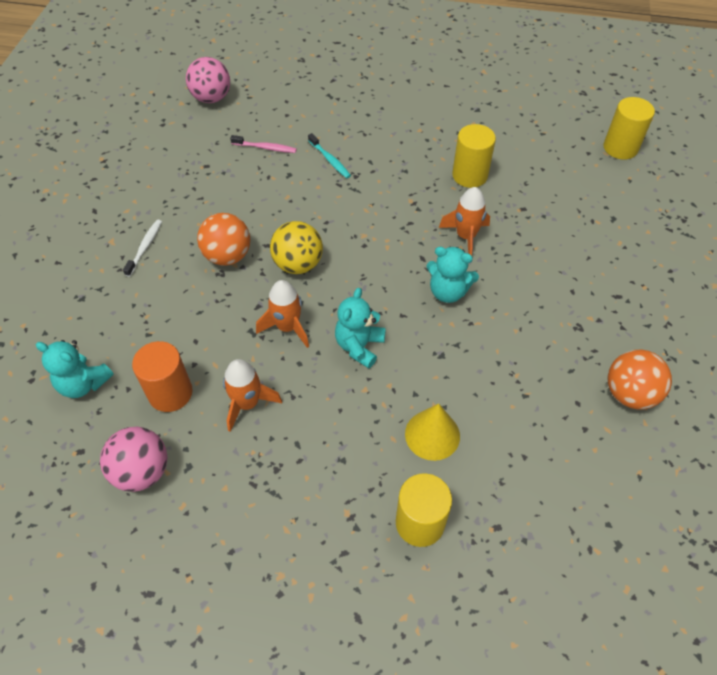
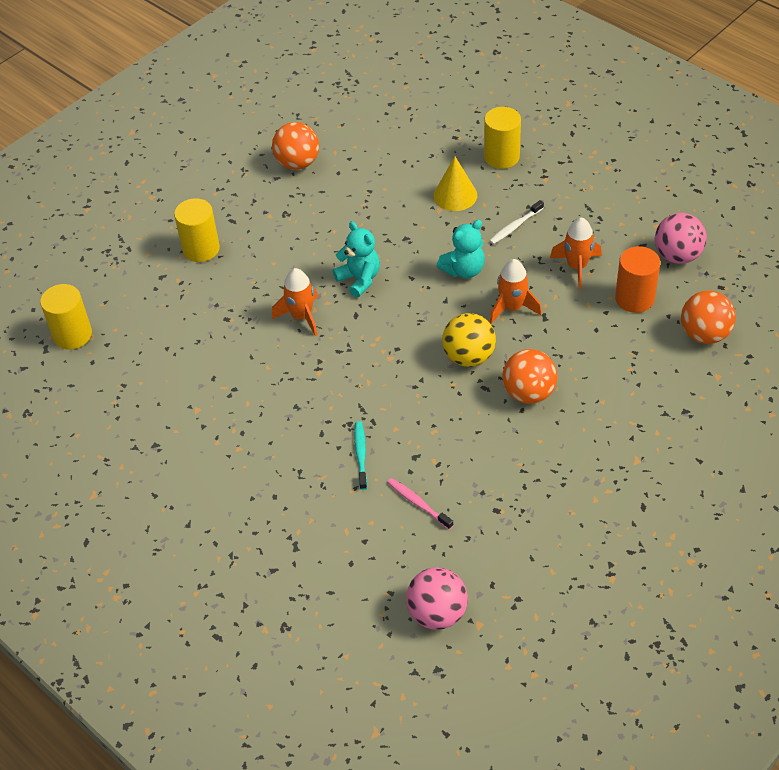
camera: 145 degrees left, 5 degrees down
turquoise teddy bear [36,340,114,398] -> orange ball [681,291,736,344]
white toothbrush [123,220,162,277] -> white toothbrush moved to [489,200,544,244]
yellow cylinder [452,124,496,188] -> yellow cylinder moved to [174,198,220,262]

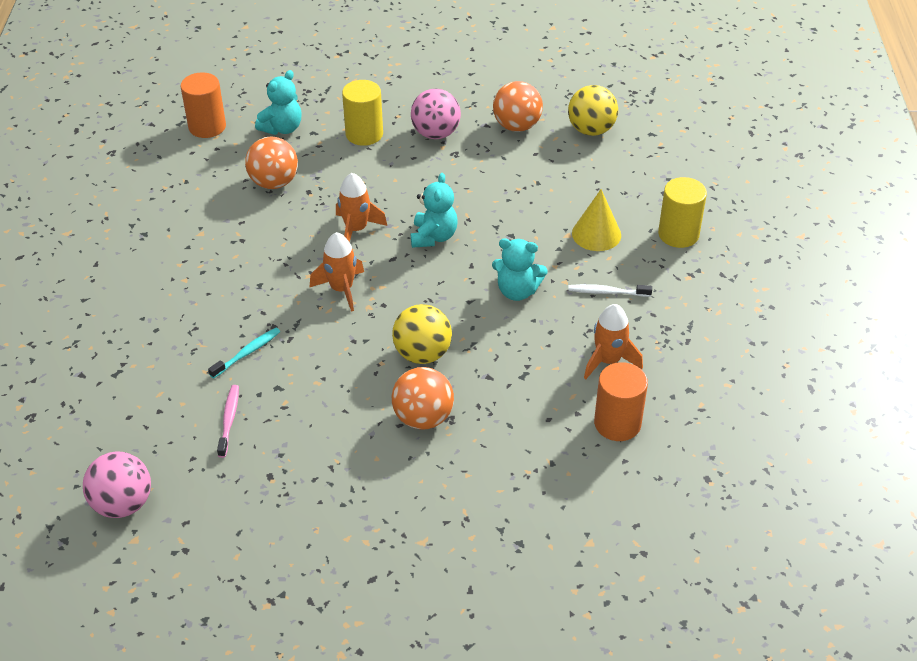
camera: 45 degrees right, 5 degrees down
yellow cylinder [40,284,92,350] -> orange cylinder [180,72,226,138]
orange rocket [489,259,542,324] -> orange rocket moved to [310,232,364,312]
pink ball [655,213,707,264] -> pink ball moved to [411,89,461,139]
orange ball [681,291,736,344] -> orange ball moved to [245,136,298,189]
none -> turquoise teddy bear [255,70,301,135]
none -> yellow ball [568,85,618,136]

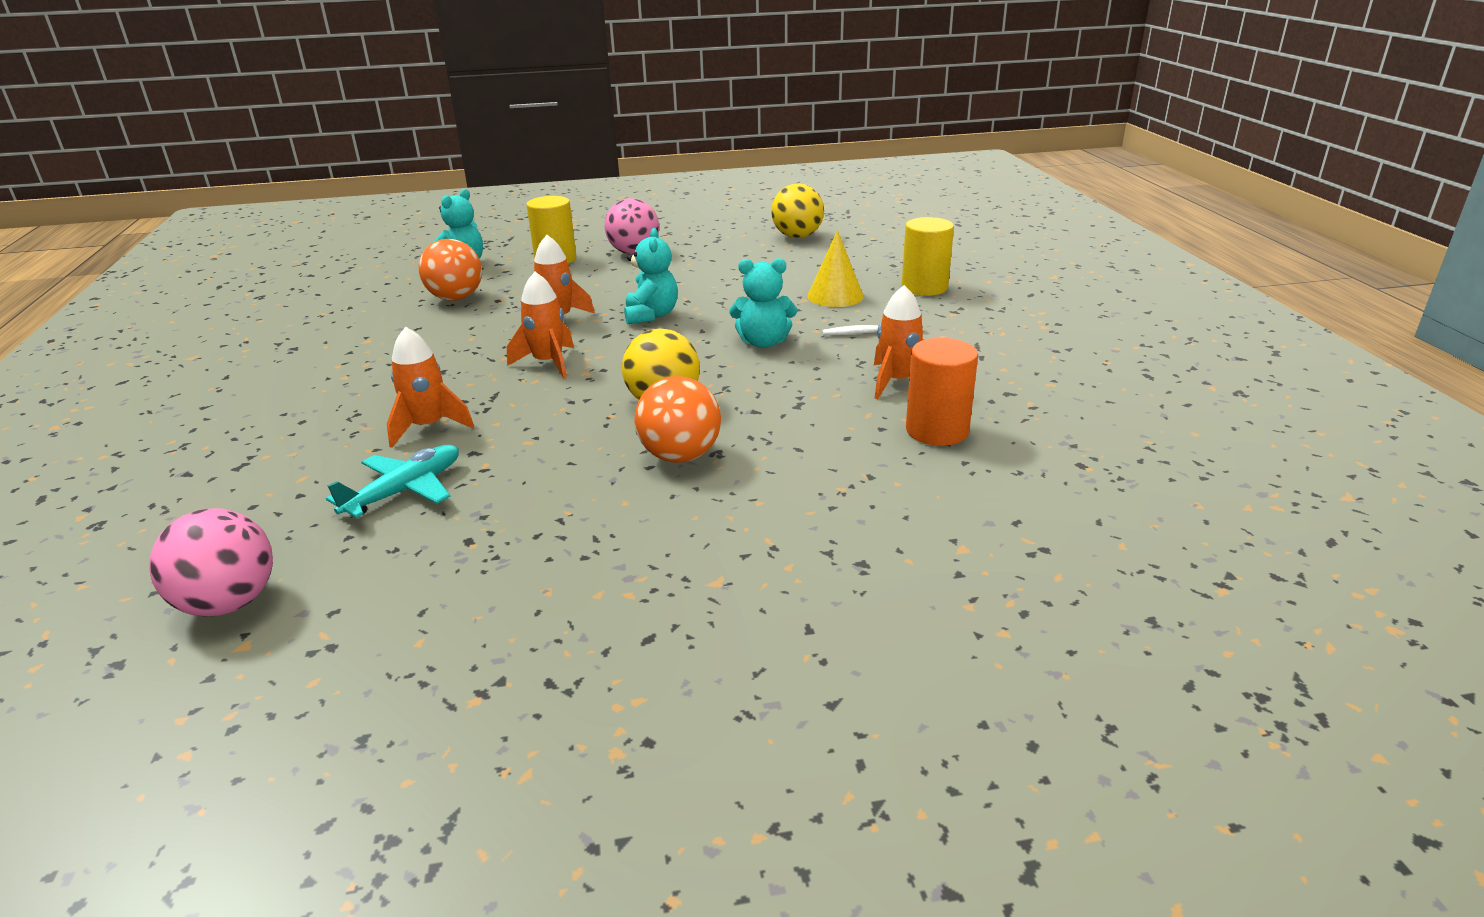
camera: 10 degrees left, 15 degrees down
orange cylinder [180,72,226,138] -> none
turquoise toothbrush [208,328,280,378] -> orange rocket [387,327,474,448]
pink toothbrush [217,385,239,458] -> turquoise plane [326,445,459,518]
orange ball [493,81,543,132] -> none

